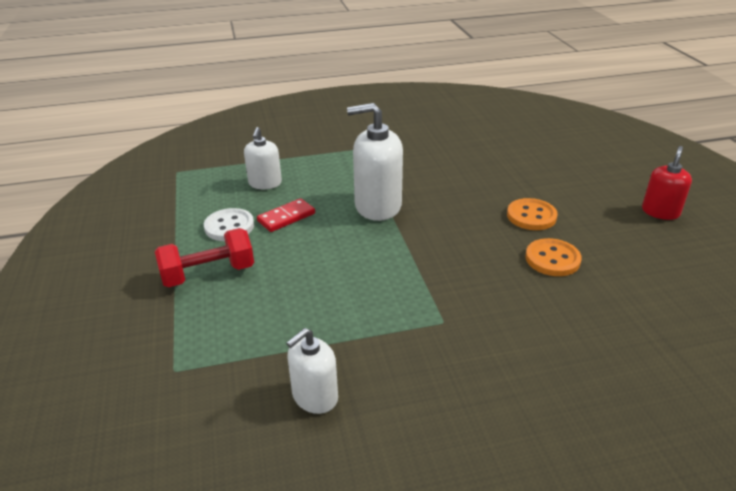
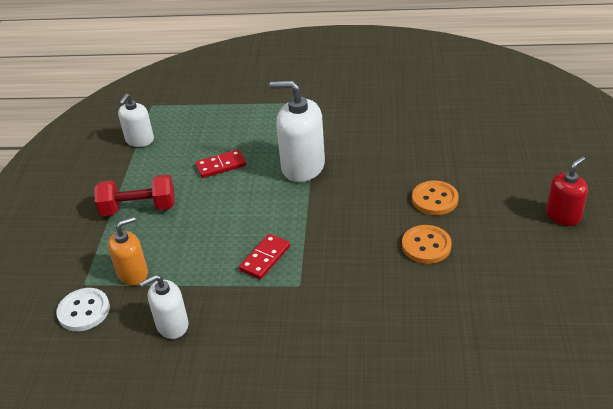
camera: 20 degrees right, 5 degrees up
white button [204,208,254,241] -> white button moved to [56,288,110,331]
white soap dispenser [244,127,282,189] -> white soap dispenser moved to [118,93,154,147]
none -> orange soap dispenser [108,217,148,285]
none -> red domino [239,234,290,279]

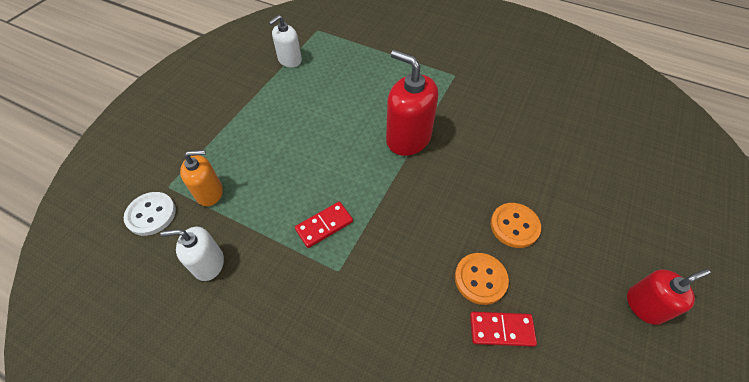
camera: 20 degrees right, 15 degrees up
red dumbbell [94,174,175,216] -> none
red domino [195,149,246,178] -> red domino moved to [470,312,537,347]
white soap dispenser [270,81,325,182] -> red soap dispenser [386,50,438,156]

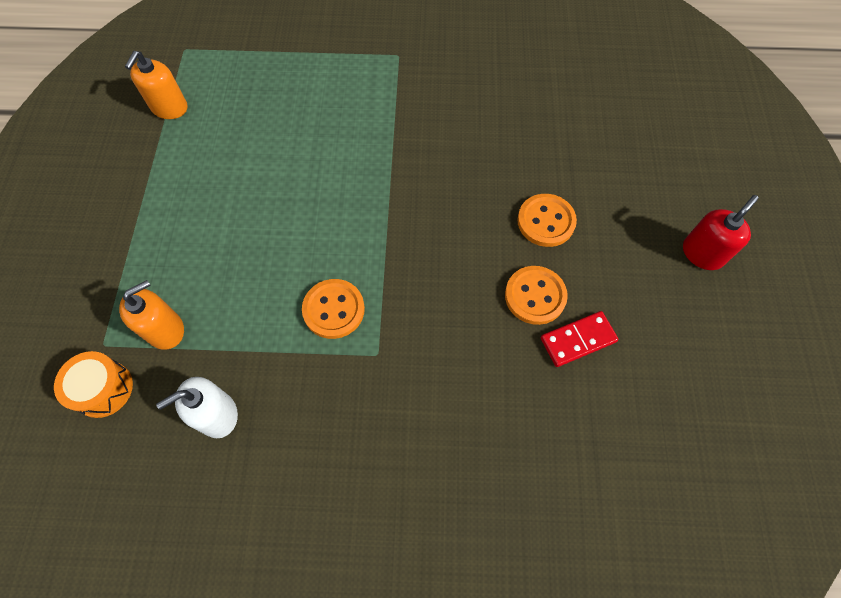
camera: 25 degrees left, 10 degrees up
white button [124,192,176,236] -> orange drum [54,351,133,418]
white soap dispenser [269,15,302,68] -> orange soap dispenser [125,51,188,119]
red domino [295,202,353,248] -> orange button [302,279,365,339]
red soap dispenser [386,50,438,156] -> none

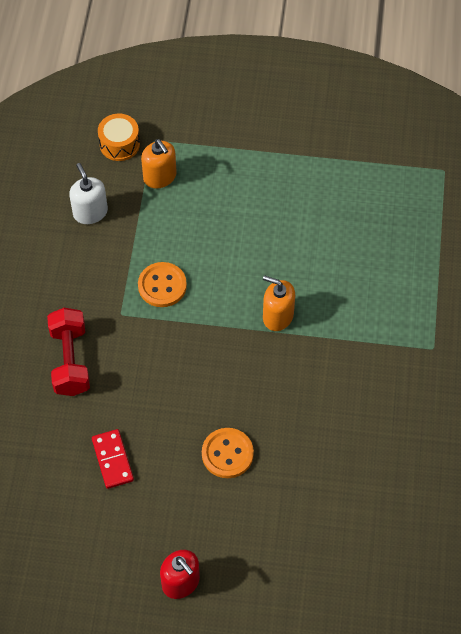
camera: 95 degrees right, 5 degrees down
orange soap dispenser [125,51,188,119] -> orange soap dispenser moved to [263,276,295,331]
orange button [505,266,568,325] -> none
none -> red dumbbell [47,308,90,396]

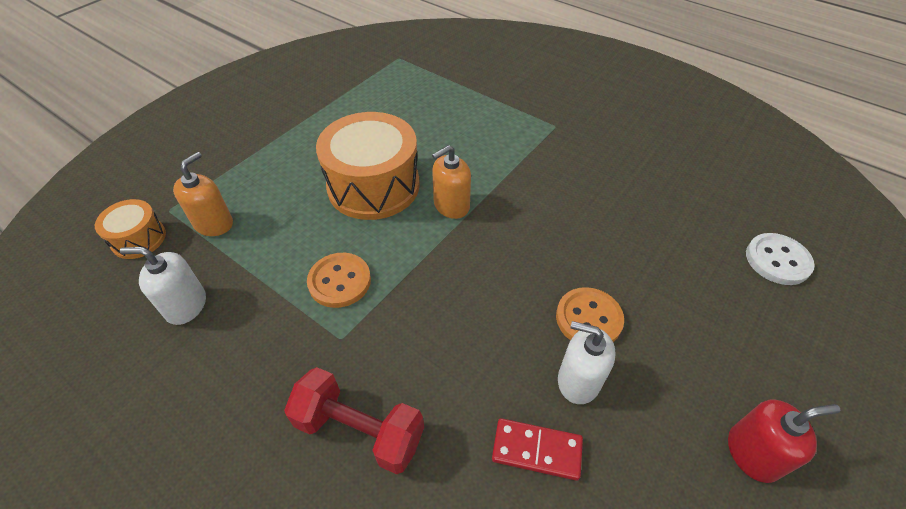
camera: 60 degrees left, 10 degrees down
orange soap dispenser [141,139,177,189] -> orange soap dispenser turned 60 degrees counterclockwise [173,152,233,236]
none -> orange drum [316,112,420,220]
none -> white soap dispenser [558,321,616,404]
none -> white button [746,233,815,285]

